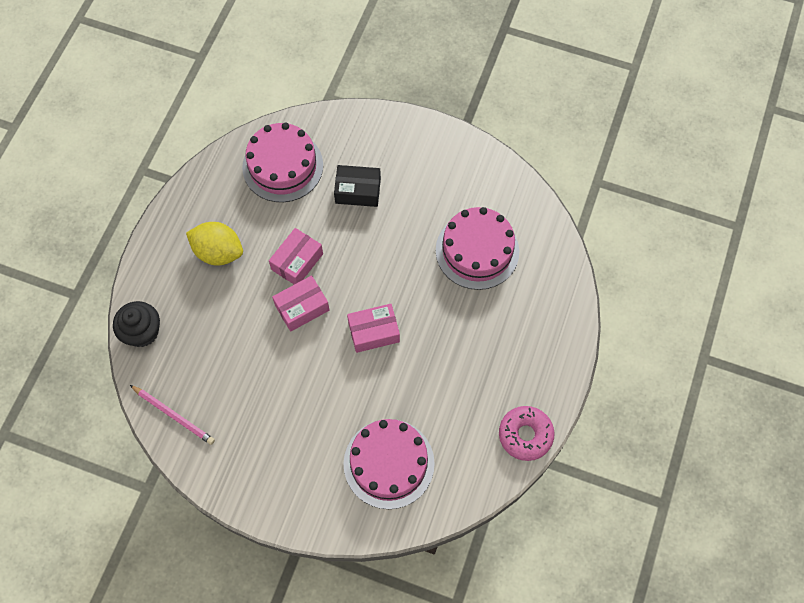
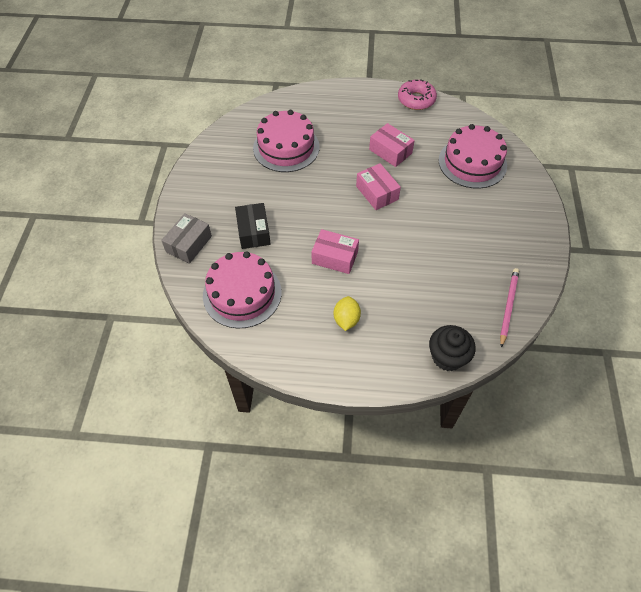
camera: 105 degrees left, 10 degrees down
yellow lemon [186,222,243,265] -> yellow lemon [334,296,361,331], size x0.66
pink box [272,276,329,332] -> pink box moved to [369,123,415,167]
none -> grey box [161,213,212,264]

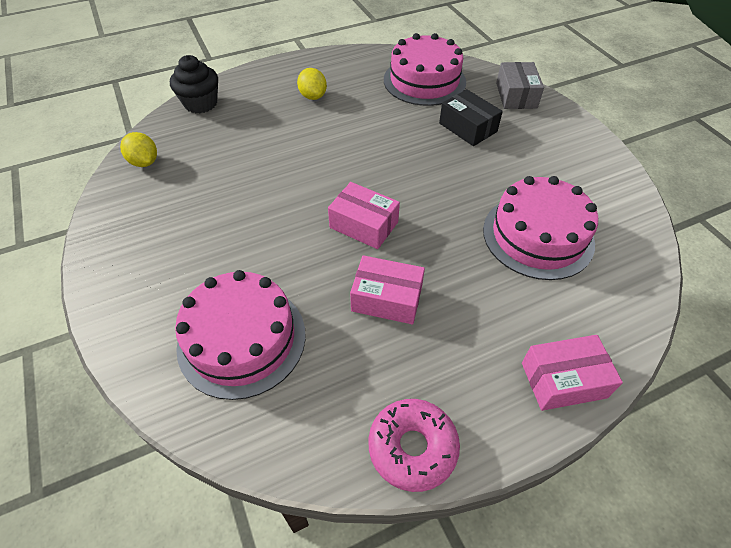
camera: 150 degrees right, 5 degrees down
pink box [311,229,359,274] -> pink box moved to [522,335,623,411]
pink pencil [500,268,519,348] -> yellow lemon [120,132,157,167]

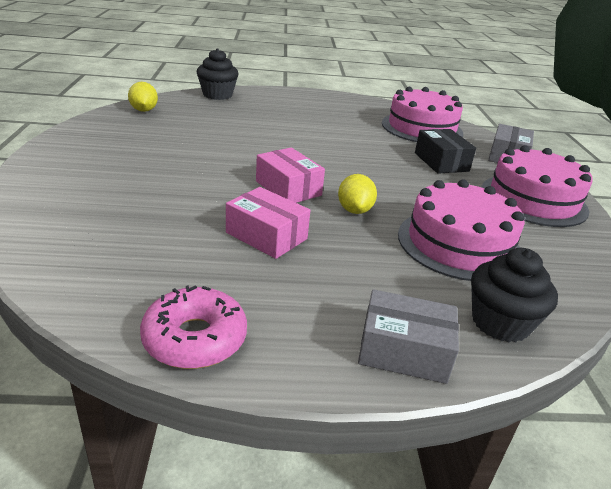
camera: 20 degrees right, 20 degrees down
pink cake [175,270,306,400] -> pink cake moved to [481,145,593,227]
yellow lemon [297,68,327,100] -> yellow lemon moved to [338,174,377,214]
pink box [522,335,623,411] -> grey box [358,289,459,384]
none -> black cupcake [471,248,558,342]

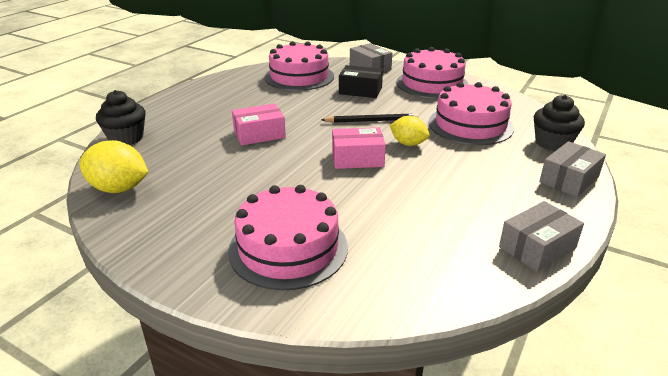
camera: 55 degrees left, 0 degrees up
yellow lemon [128,82,158,112] -> yellow lemon [79,140,148,193], size x1.52
pink donut [140,285,247,369] -> grey box [499,201,584,272]
pink box [226,187,310,259] -> pink box moved to [232,103,286,146]
none -> pink cake [228,185,348,290]
none -> black pencil [321,113,419,123]

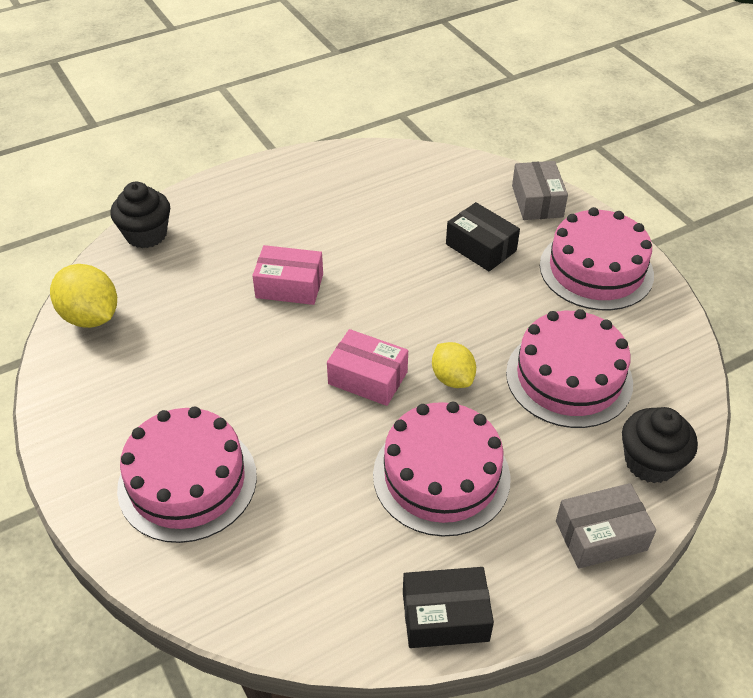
camera: 30 degrees right, 15 degrees up
pink cake [264,41,334,91] -> pink cake moved to [373,402,511,537]
black pencil [321,113,419,123] -> none
grey box [499,201,584,272] -> black box [403,567,494,648]

